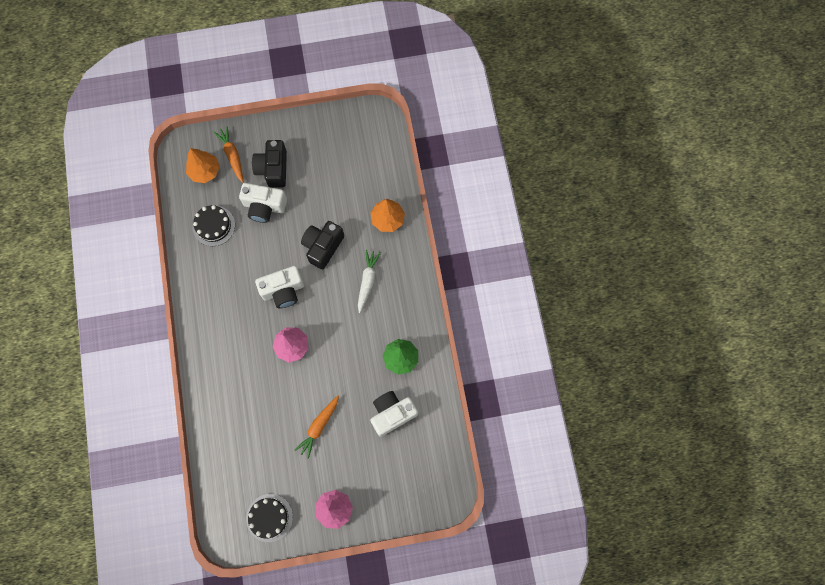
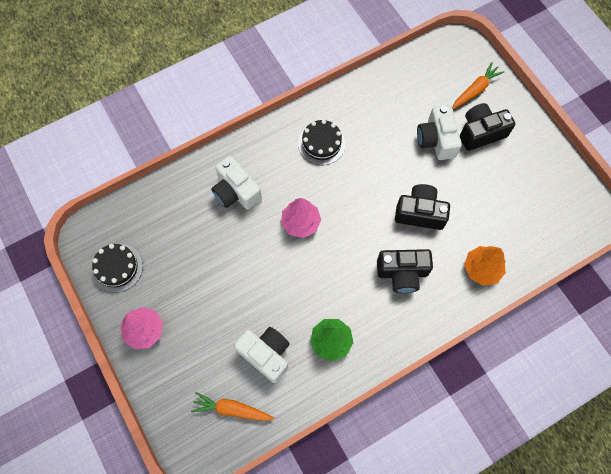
camera: 70 degrees right, 5 degrees down
orange tree [186,148,220,183] -> none
black cake [192,205,235,246] -> black cake moved to [298,119,345,165]
white camera [255,266,304,308] -> white camera moved to [211,156,262,210]
orange carrot [294,395,339,459] -> orange carrot moved to [191,392,274,421]
white carrot [358,249,381,313] -> black camera [377,249,433,293]

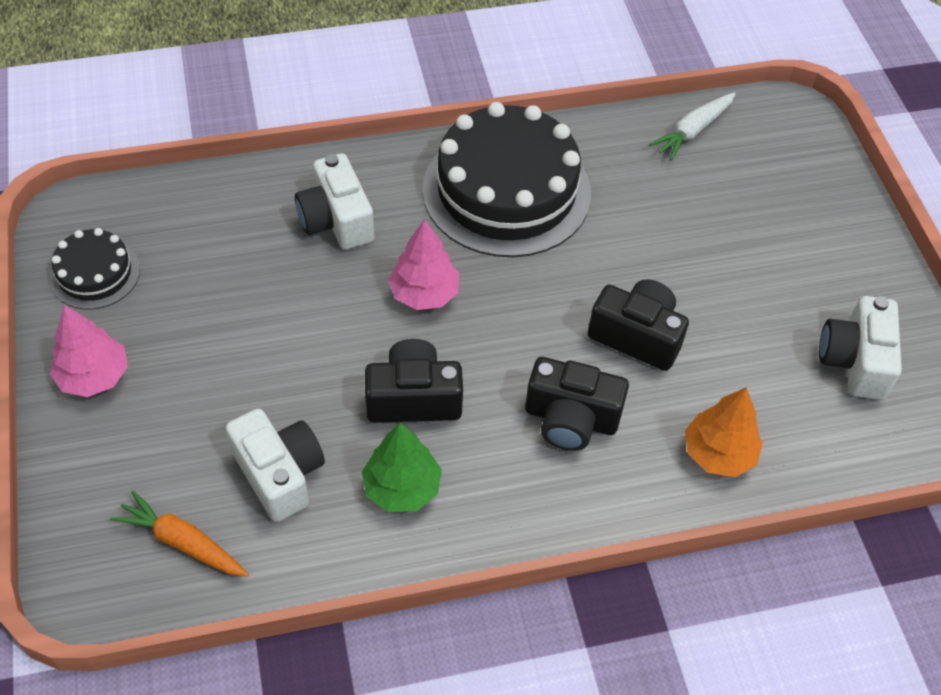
camera: 15 degrees right, 15 degrees down
black cake [298,119,345,165] -> black cake [422,102,591,257], size x2.04
white camera [417,105,462,160] -> white camera moved to [819,296,902,400]
orange carrot [452,62,504,109] -> none
black camera [460,103,515,151] -> black camera moved to [365,339,463,423]
none -> white carrot [649,92,736,160]

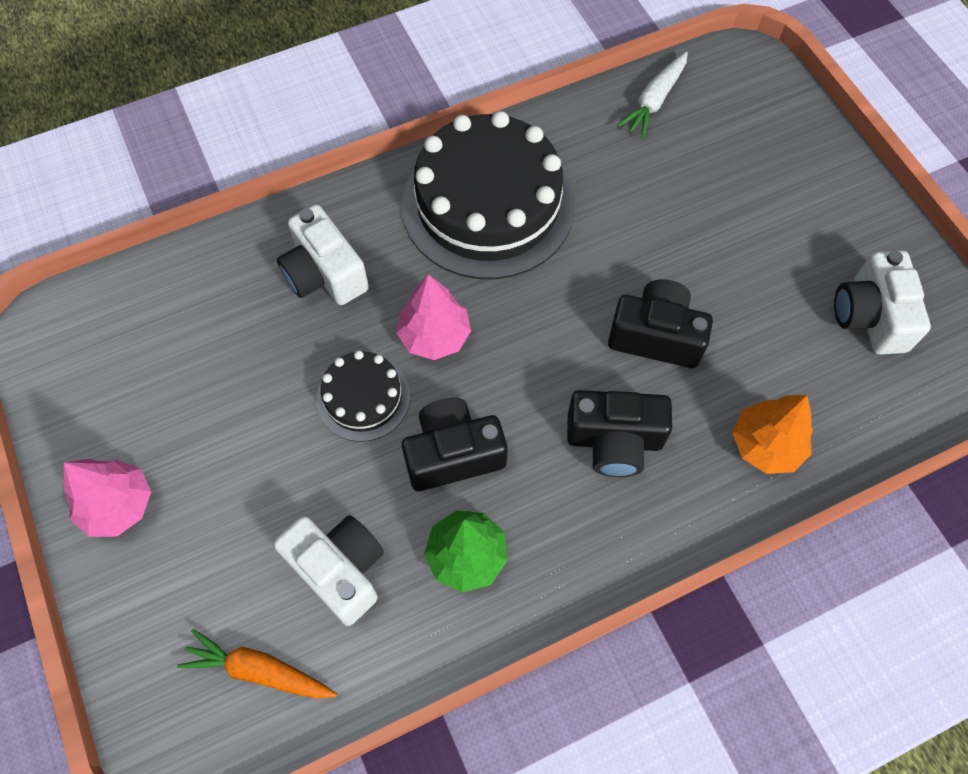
camera: 10 degrees left, 10 degrees up
black cake [50,228,140,310] -> black cake moved to [316,350,410,442]

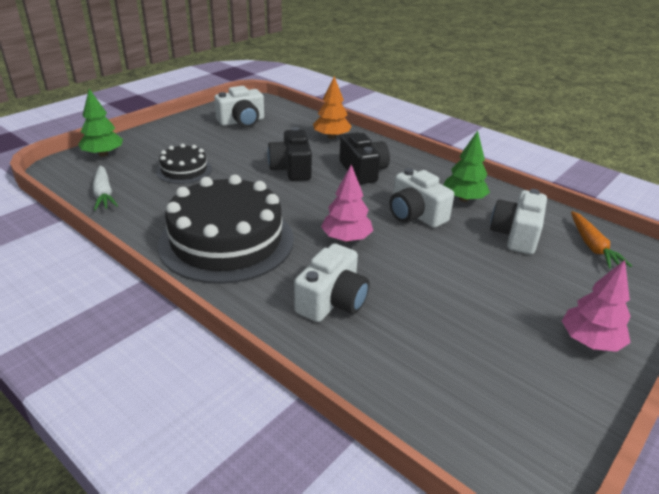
camera: 115 degrees left, 30 degrees down
black cake [316,350,410,442] -> black cake moved to [156,144,212,184]
black camera [402,398,507,491] -> white camera [390,168,454,228]
white carrot [617,51,688,139] -> white carrot turned 60 degrees clockwise [92,165,118,210]
none -> green tree [78,89,123,157]

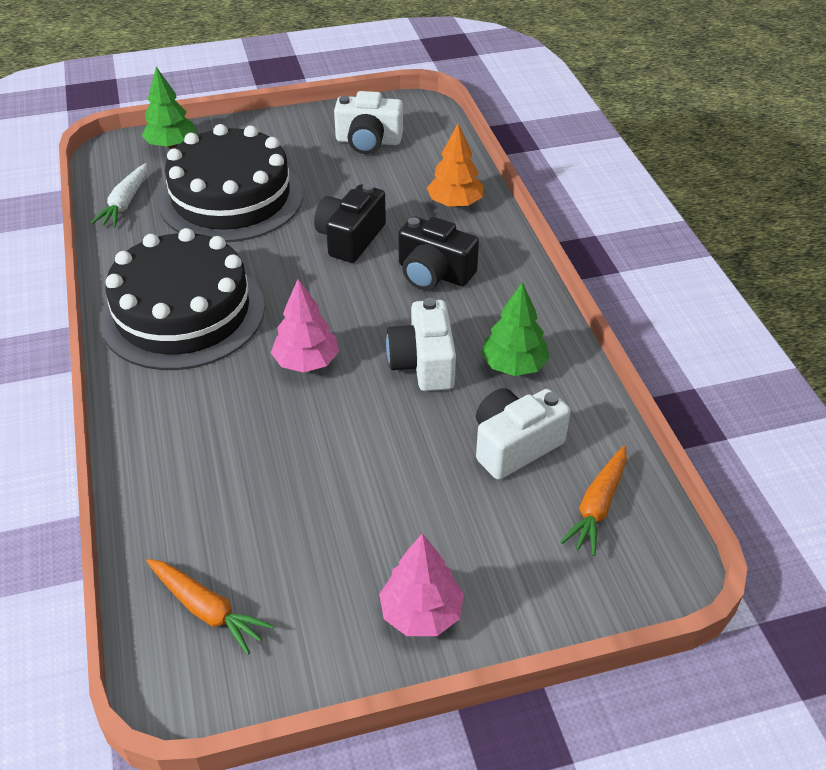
camera: 35 degrees right, 10 degrees up
black cake [156,144,212,184] -> black cake [158,124,303,242], size x2.04
white camera [294,243,369,322] -> none
black camera [339,132,390,184] -> black camera turned 105 degrees clockwise [398,216,479,290]
none -> orange carrot [147,559,274,655]

